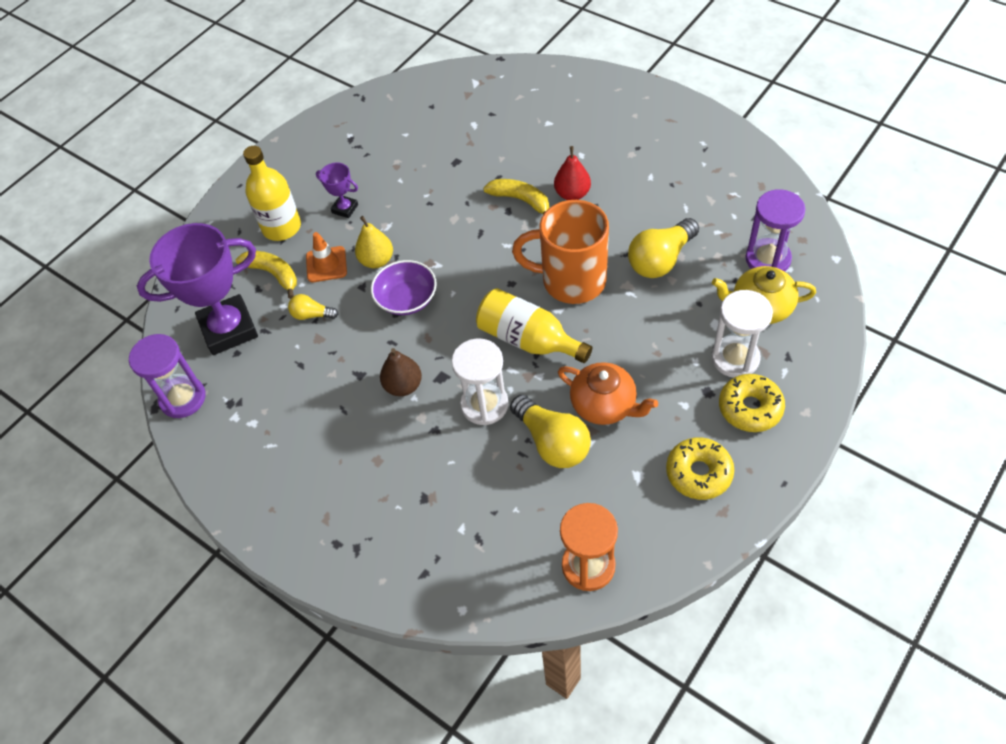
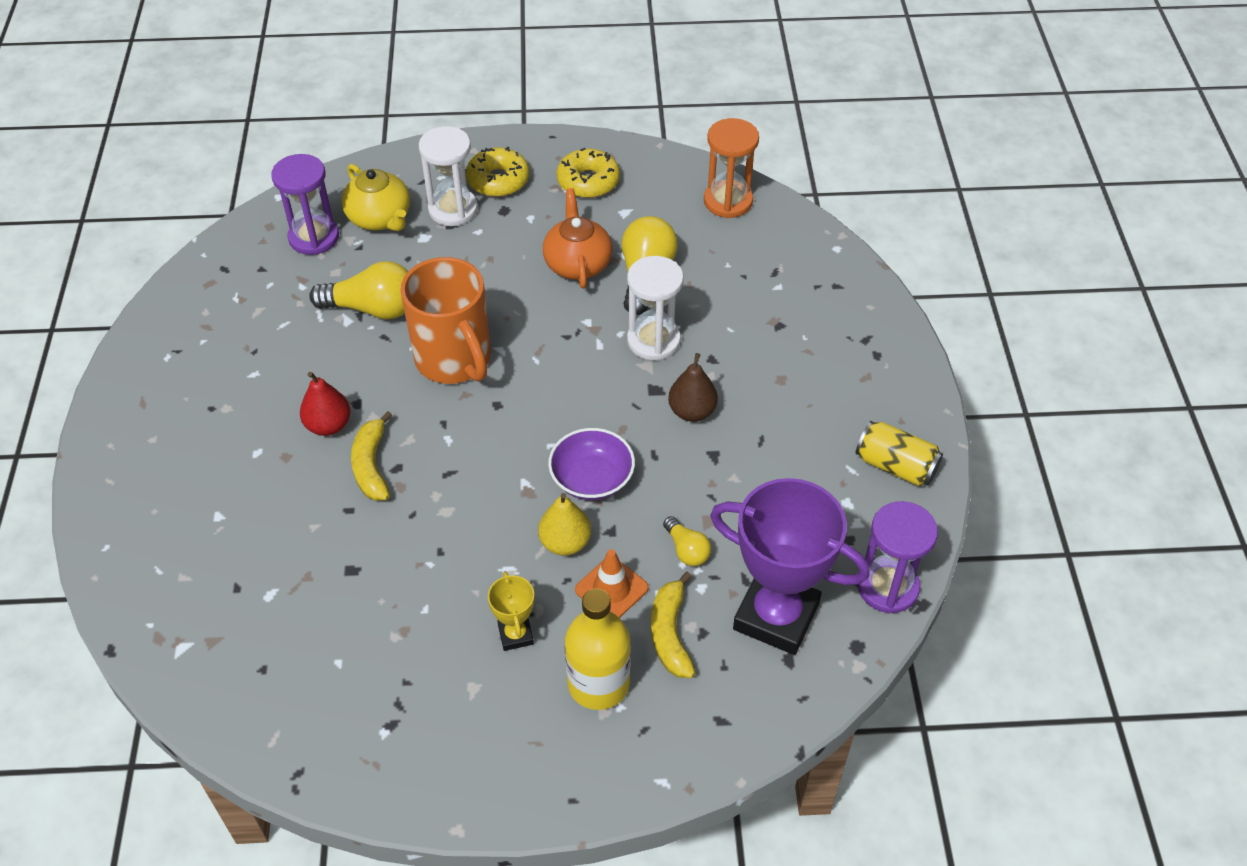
camera: 135 degrees left, 5 degrees down
purple trophy [316,163,358,218] -> yellow trophy [488,571,534,651]
yellow bottle [476,288,592,363] -> none
none -> yellow can [856,421,943,486]

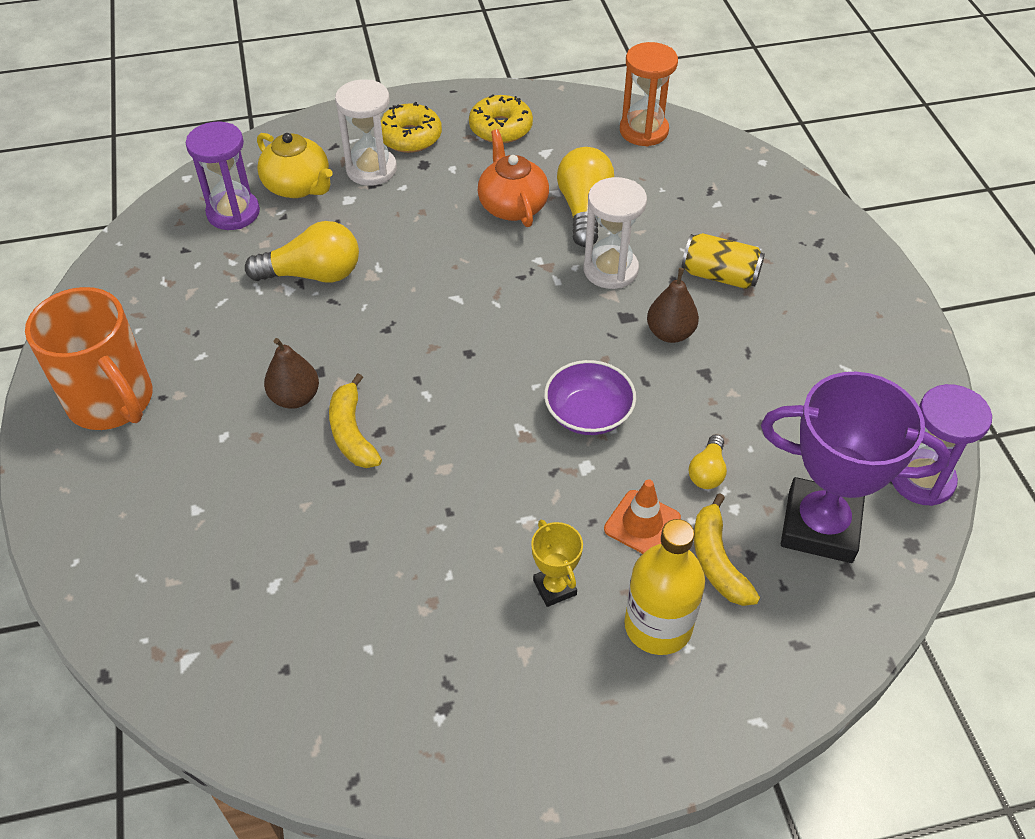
camera: 10 degrees left, 0 degrees up
red pear [300,372,351,436] -> brown pear [264,338,319,409]
orange mug [400,257,491,384] -> orange mug moved to [25,287,153,430]
yellow pear [538,493,591,556] -> none
yellow light bulb [663,516,711,566] -> yellow light bulb turned 60 degrees clockwise [689,434,727,489]
yellow can [856,421,943,486] -> yellow can moved to [682,233,765,289]

